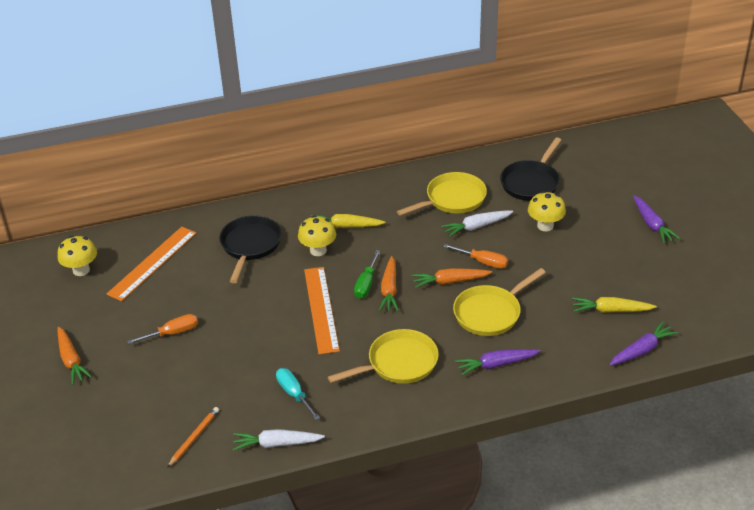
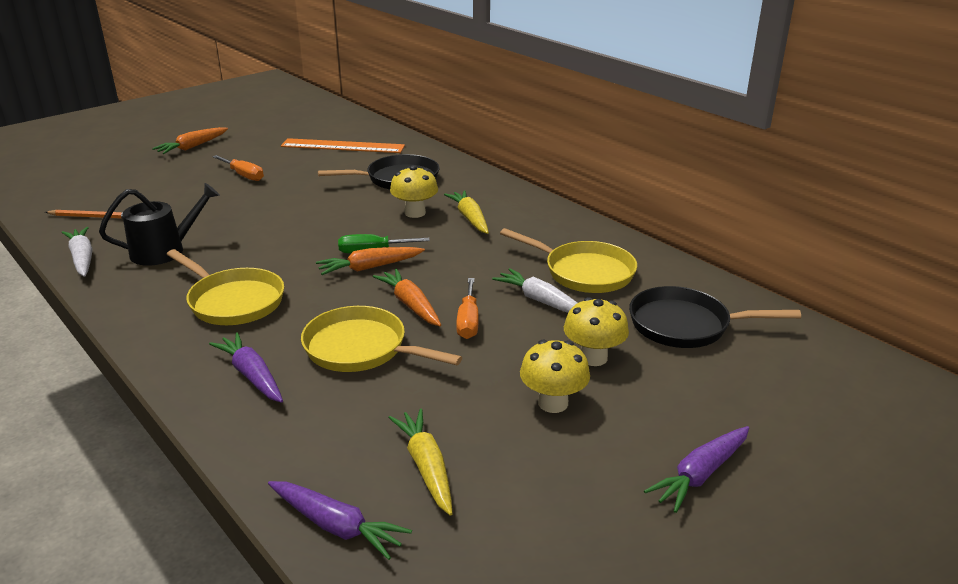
camera: 65 degrees right, 10 degrees down
yellow mushroom [58,236,97,276] -> yellow mushroom moved to [520,340,590,413]
turquoise screwdriver [276,368,320,420] -> black watering can [99,183,220,266]
orange ruler [304,267,340,354] -> none

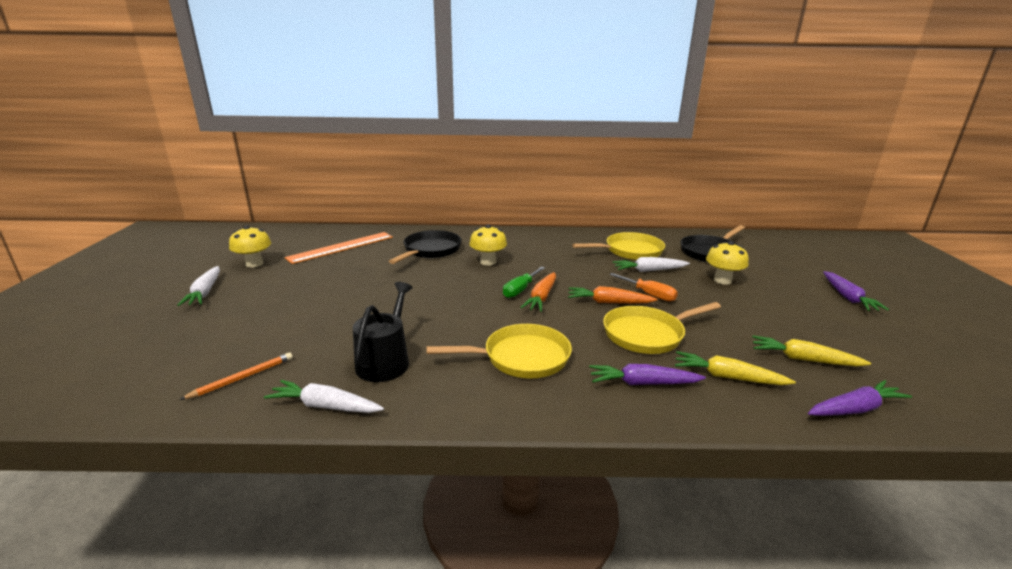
camera: 50 degrees left, 5 degrees down
orange carrot [152,127,228,154] -> white carrot [177,266,220,306]
orange screwdriver [212,155,264,181] -> none
yellow carrot [444,190,489,234] -> yellow carrot moved to [675,351,796,385]
yellow mushroom [520,340,590,413] -> yellow mushroom moved to [229,225,271,268]

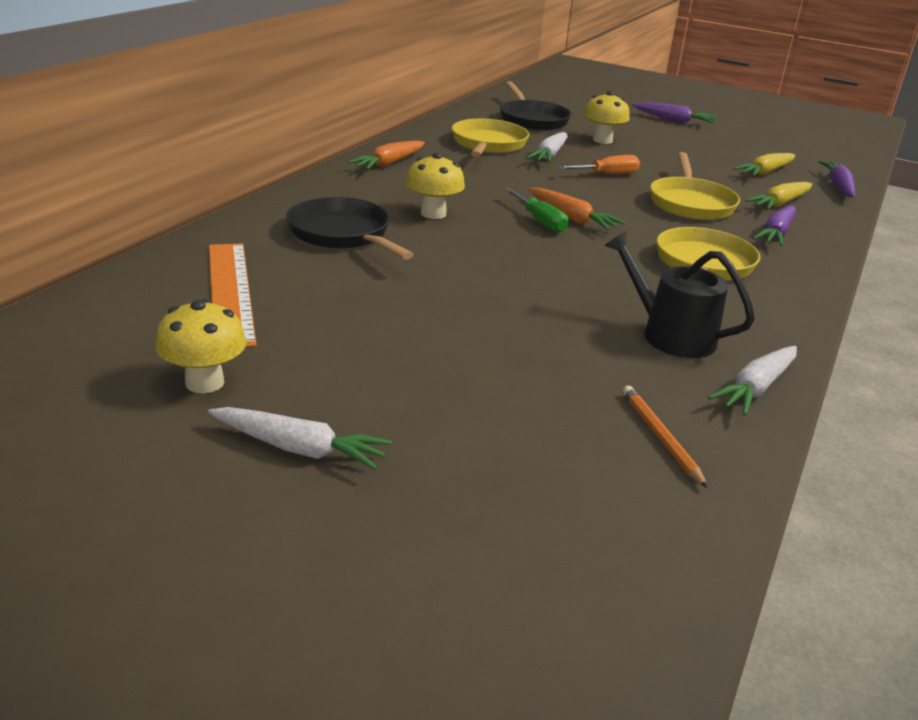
camera: 65 degrees left, 5 degrees up
orange carrot [568,286,658,304] -> orange carrot moved to [348,140,425,170]

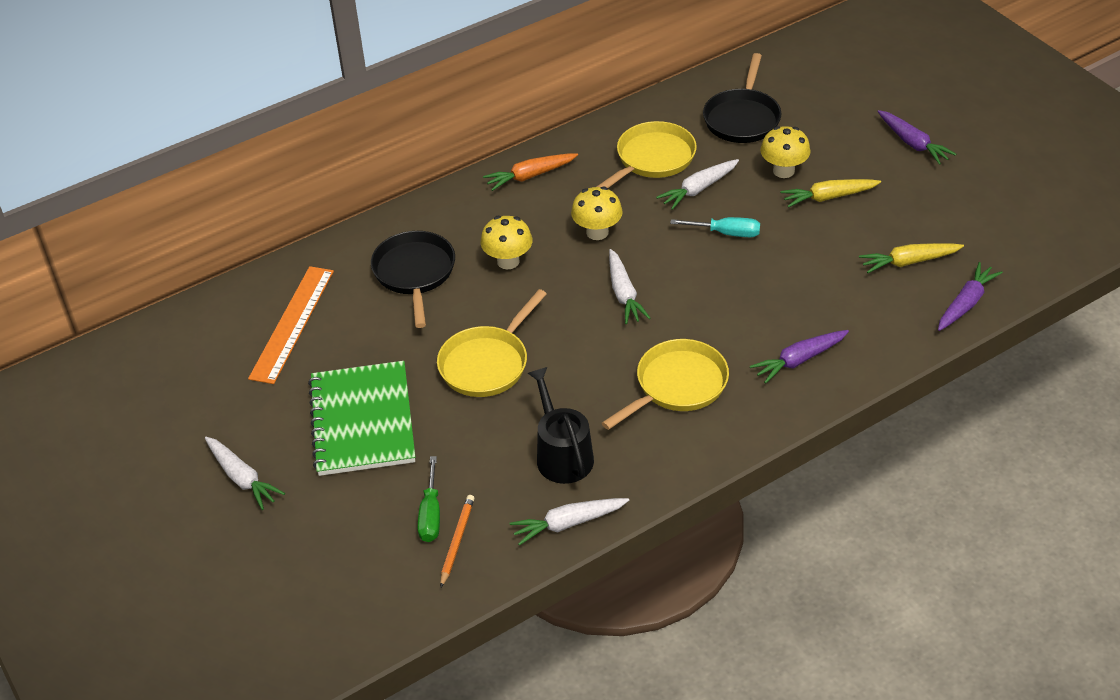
camera: 35 degrees right, 15 degrees up
yellow mushroom [155,299,247,393] -> yellow mushroom moved to [571,187,623,240]
green screwdriver [504,188,568,233] -> green screwdriver moved to [418,456,440,542]
orange carrot [528,188,625,230] -> white carrot [609,249,651,324]
orange screwdriver [558,155,640,174] -> turquoise screwdriver [670,217,760,237]
yellow pan [650,152,740,220] -> yellow pan moved to [437,289,547,397]
yellow carrot [745,182,812,210] -> yellow carrot moved to [781,179,881,208]
none -> green notebook [308,361,415,476]

